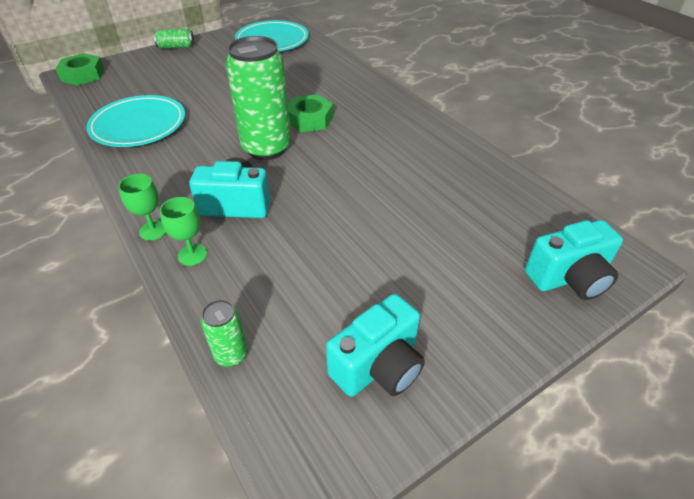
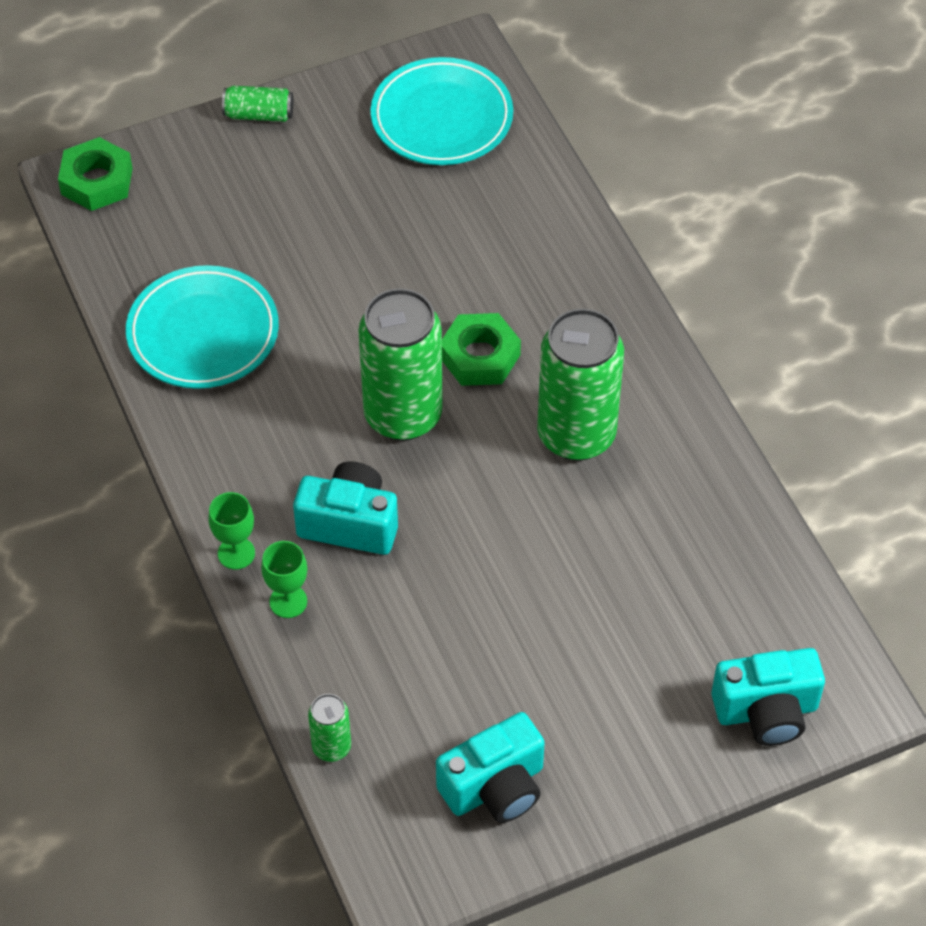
camera: 10 degrees right, 10 degrees up
none -> green can [537,308,624,461]

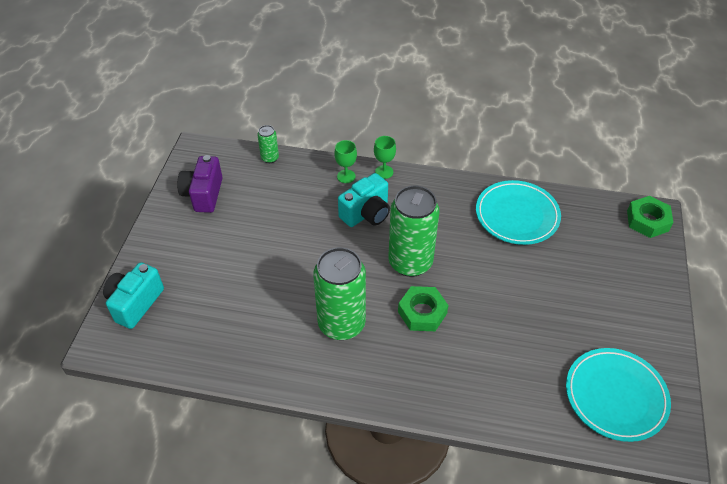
camera: 125 degrees right, 5 degrees down
green can [222,86,293,122] -> none
turquoise camera [436,712,545,823] -> purple camera [177,155,223,213]

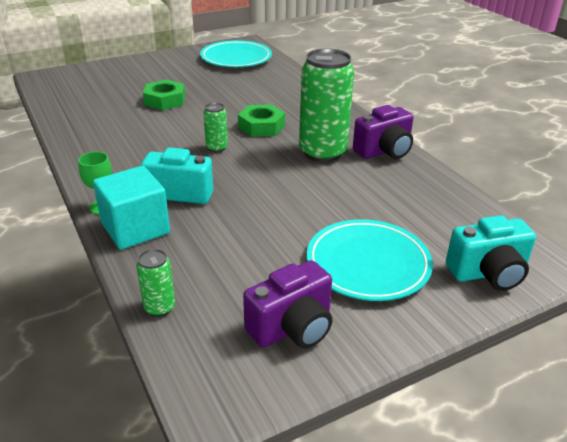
camera: 130 degrees left, 15 degrees down
green goblet [334,140,357,183] -> turquoise cube [93,166,170,250]
green can [389,186,440,277] -> green can [203,103,228,152], size x0.46
turquoise plate [476,180,561,245] -> turquoise plate moved to [307,219,433,301]
green nut [627,196,673,238] -> green nut moved to [143,80,185,110]
none -> purple camera [353,105,414,159]

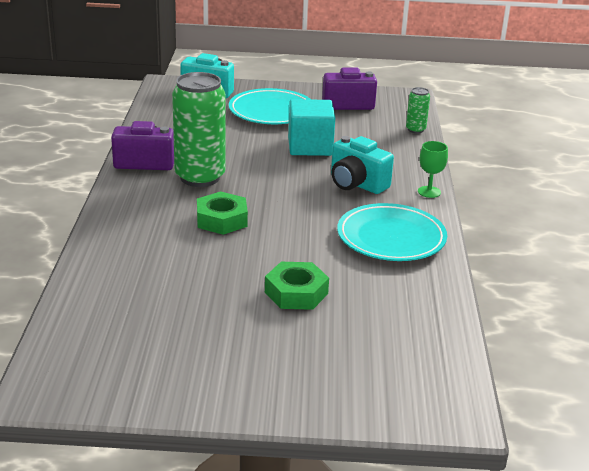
camera: 150 degrees left, 5 degrees down
turquoise cube [93,166,170,250] -> turquoise cube moved to [288,99,335,156]
turquoise plate [200,40,272,67] -> turquoise plate moved to [337,203,447,261]
green can [203,103,228,152] -> none

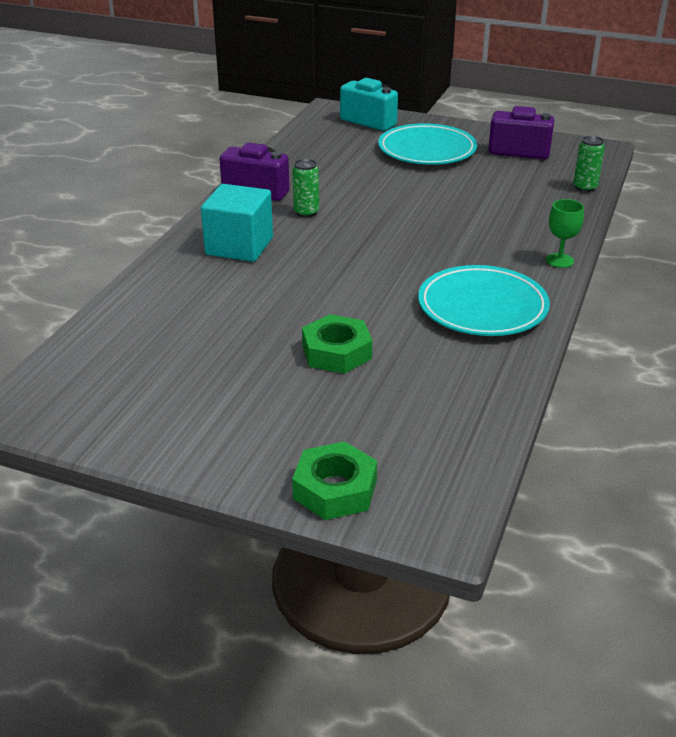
camera: 20 degrees right, 5 degrees up
green can [172,72,225,187] -> green can [293,159,319,217], size x0.46
green nut [197,191,248,235] -> green nut moved to [292,441,377,520]
turquoise cube [288,99,335,156] -> turquoise cube moved to [201,184,273,262]
turquoise camera [331,136,394,194] -> none

